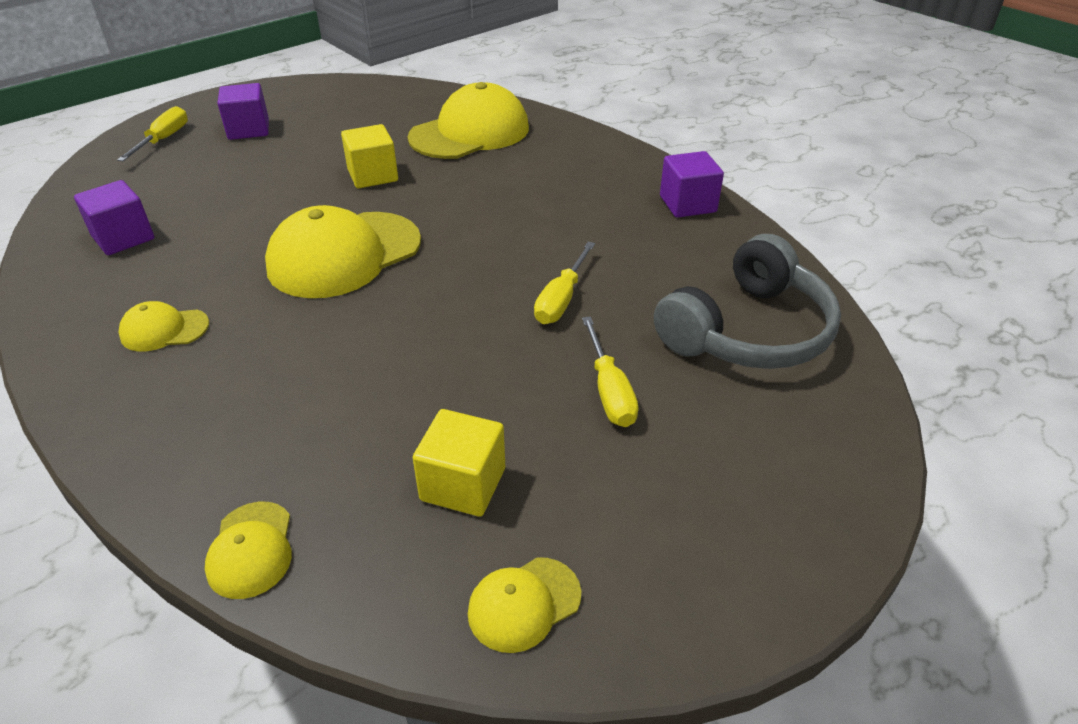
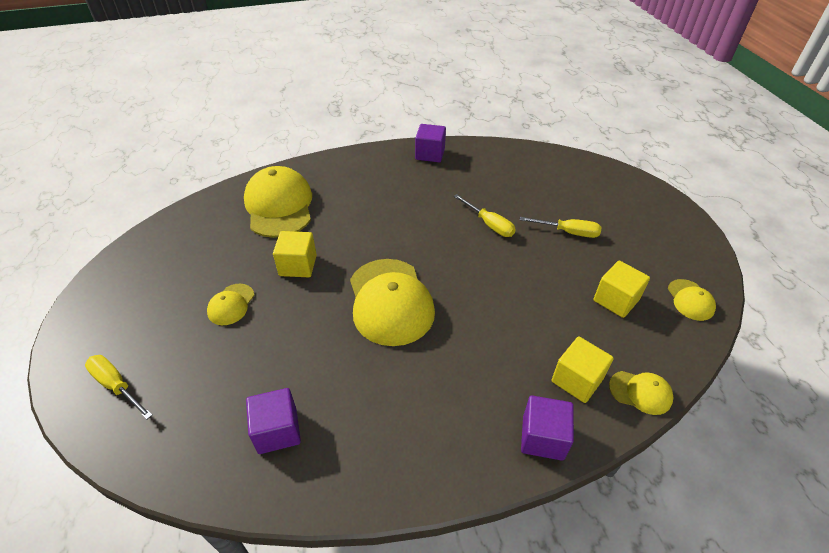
camera: 65 degrees left, 5 degrees up
yellow cap [118,301,209,351] -> yellow cap moved to [207,284,254,325]
purple cube [218,83,269,140] -> purple cube moved to [521,395,574,461]
grey headphones [654,234,841,369] -> none
none -> yellow cube [552,337,614,403]

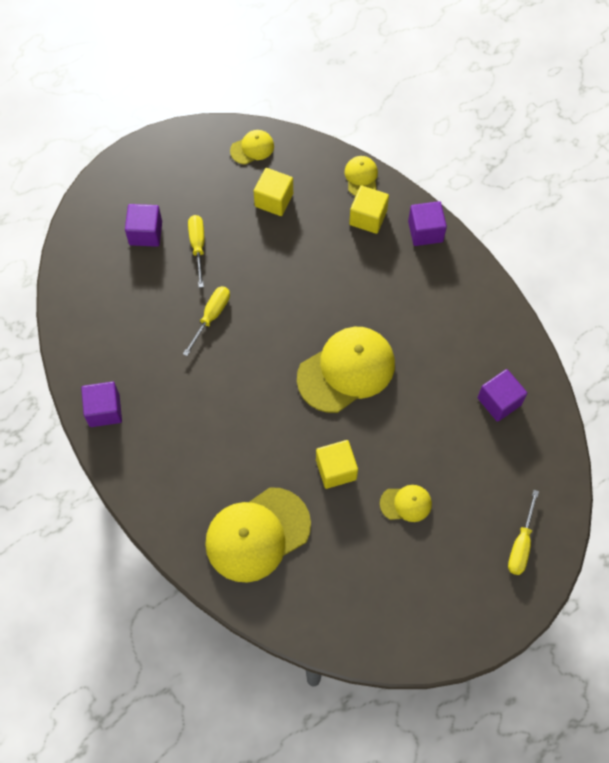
camera: 110 degrees left, 20 degrees up
none -> purple cube [125,204,162,247]

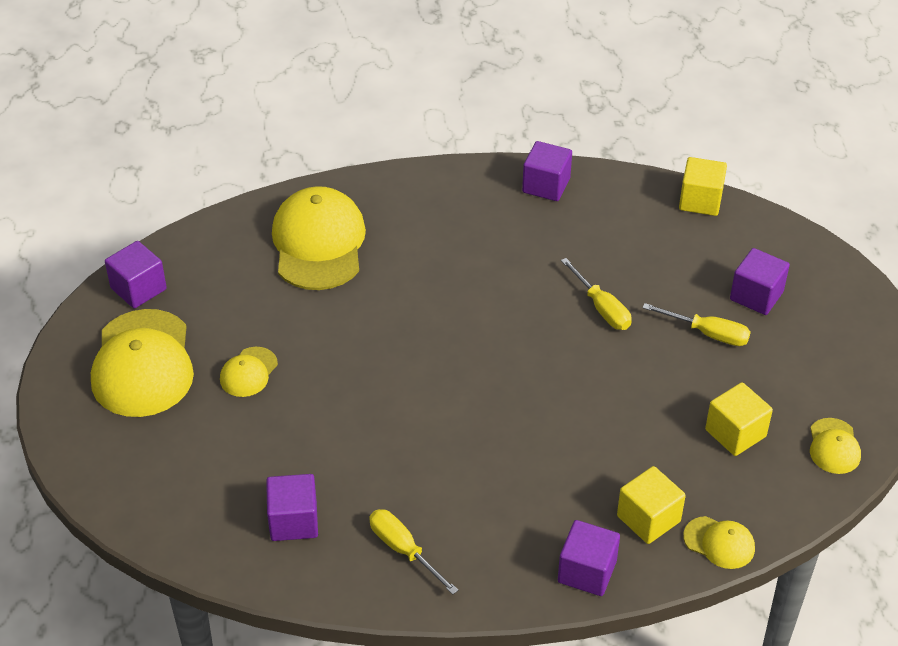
camera: 120 degrees right, 20 degrees down
yellow cap [297,327,395,413] -> yellow cap moved to [91,309,194,417]
yellow cube [316,440,358,489] -> yellow cube moved to [679,157,727,216]
yellow screwdriver [508,490,539,575] -> yellow screwdriver moved to [369,509,458,595]
none -> purple cube [105,241,167,308]

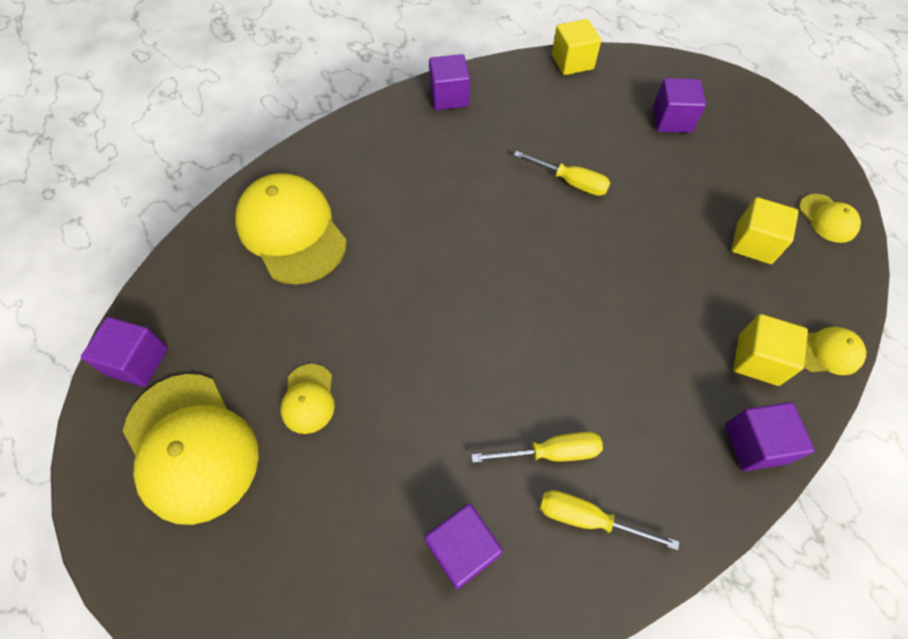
camera: 30 degrees left, 15 degrees up
yellow screwdriver [642,303,751,346] -> yellow screwdriver moved to [471,432,603,463]

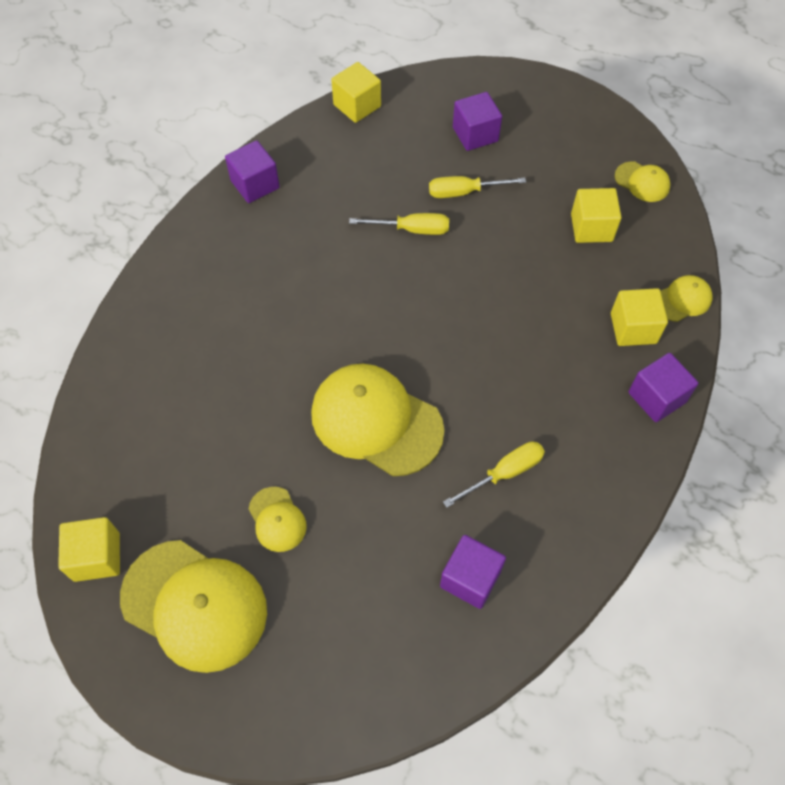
camera: 25 degrees left, 0 degrees up
purple cube [81,317,168,387] -> yellow cube [58,517,120,582]
yellow cap [235,173,347,285] -> yellow cap moved to [311,364,444,476]
yellow screwdriver [540,490,679,550] -> yellow screwdriver moved to [429,176,526,198]

